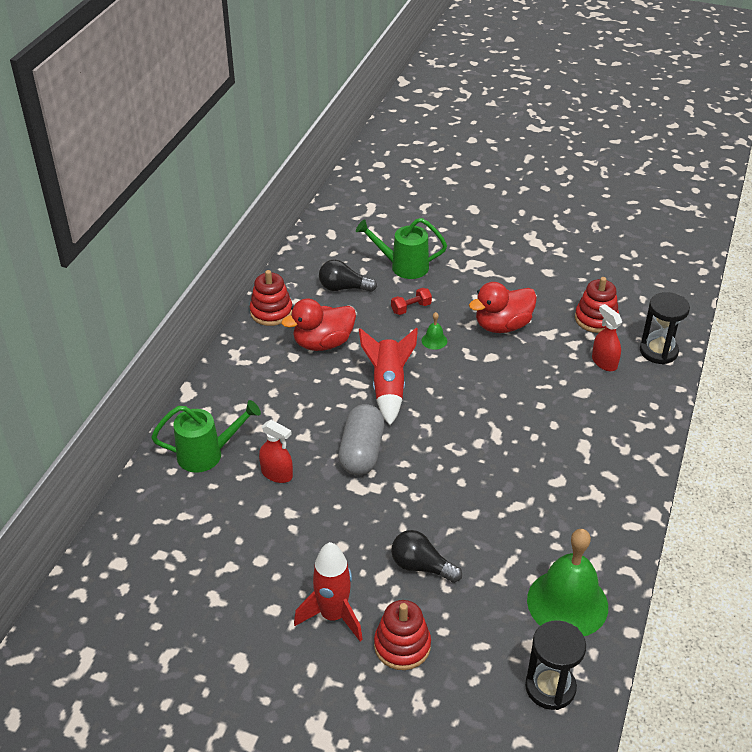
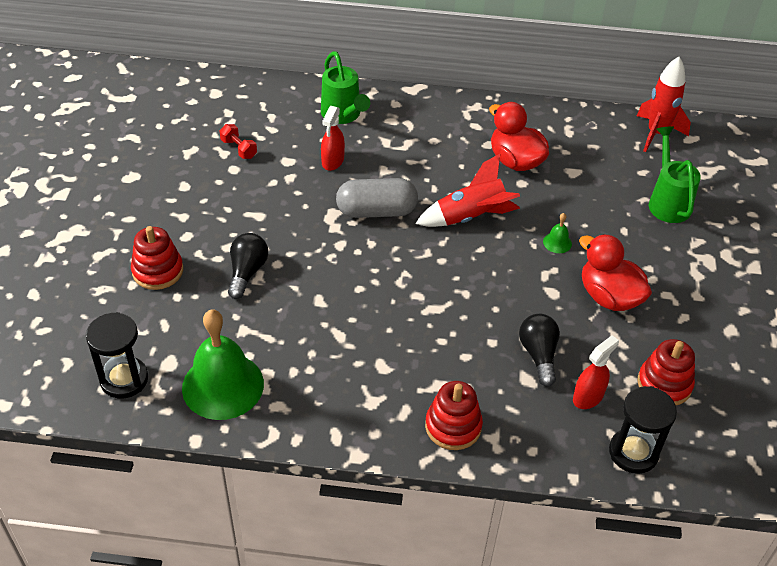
camera: 75 degrees right, 5 degrees up
red stacking toy [250,270,292,326] -> red stacking toy moved to [425,381,483,450]
red rocket [294,542,363,641] -> red rocket moved to [637,57,691,152]
black light bulb [319,260,377,292] -> black light bulb moved to [519,314,560,387]
red dumbbell [391,288,432,315] -> red dumbbell moved to [220,124,257,159]

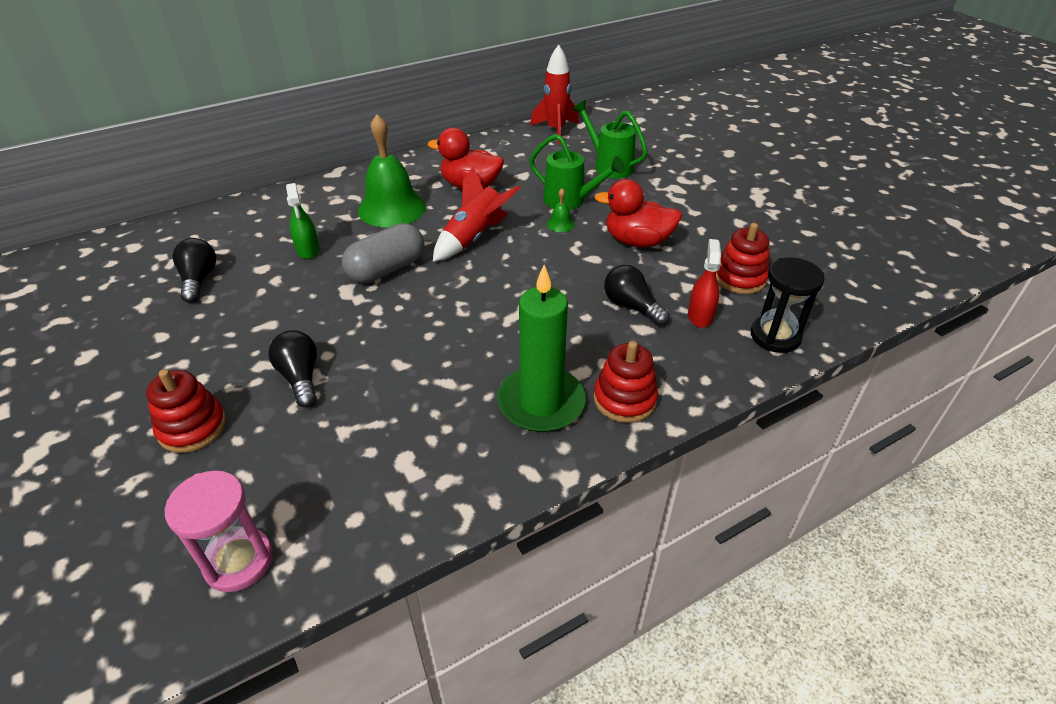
camera: 35 degrees left, 5 degrees down
black hourglass [86,312,148,398] -> pink hourglass [165,471,273,592]
green bell [182,309,264,420] -> green bell moved to [358,114,426,227]
red dumbbell [220,124,257,159] -> black light bulb [173,238,216,303]
green watering can [321,51,370,124] -> green watering can moved to [529,134,625,210]
red spray bottle [321,106,345,171] -> green spray bottle [286,183,319,259]
none -> green candle [497,265,586,432]

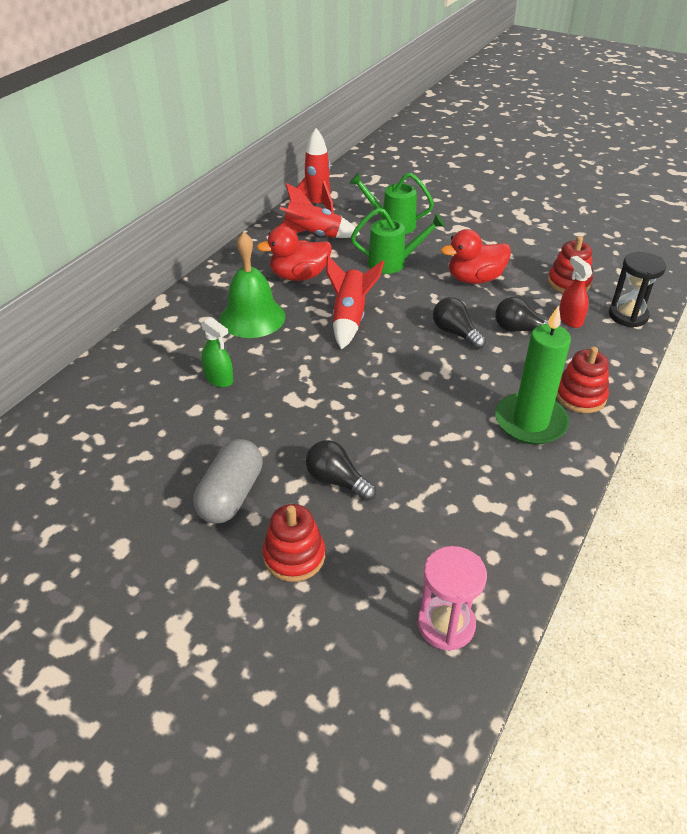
camera: 30 degrees left, 0 degrees up
black light bulb [173,238,216,303] -> black light bulb moved to [433,297,486,349]
grey capsule [342,223,425,283] -> grey capsule moved to [193,439,263,524]
green bell [547,189,575,232] -> none
none -> red rocket [278,183,361,238]

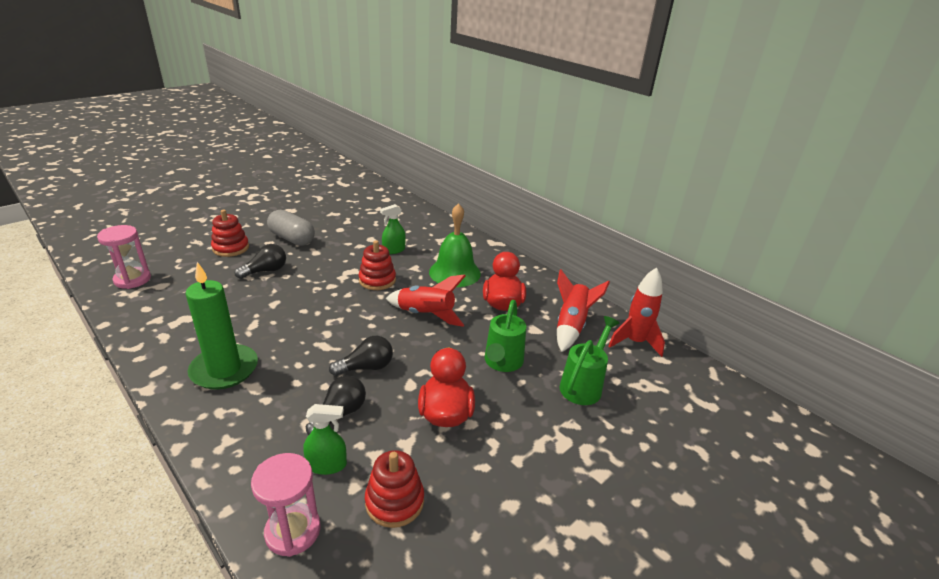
camera: 105 degrees right, 10 degrees down
red stacking toy [556,346,609,413] -> red stacking toy moved to [359,240,396,290]
red spray bottle [559,256,592,328] -> green spray bottle [304,404,347,475]
black hourglass [609,252,666,328] -> pink hourglass [251,453,321,557]

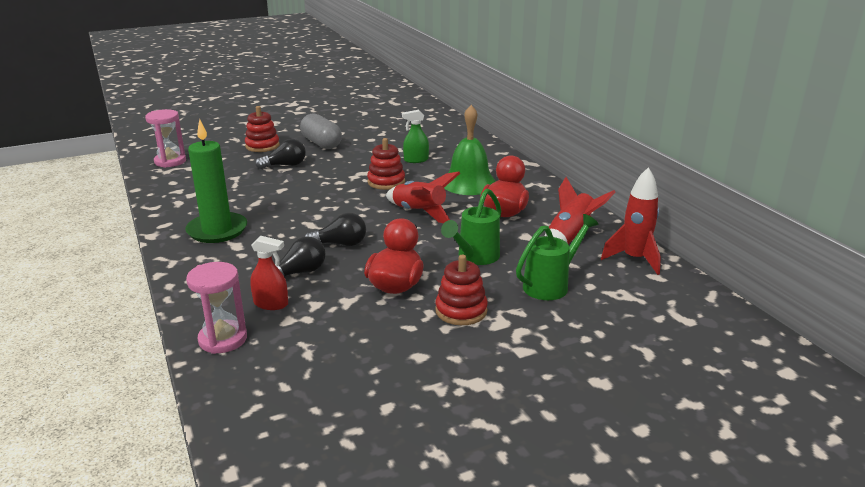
camera: 20 degrees right, 5 degrees down
green spray bottle [304,404,347,475] -> red spray bottle [250,236,288,310]
red stacking toy [365,450,424,528] -> red stacking toy moved to [435,255,488,325]

